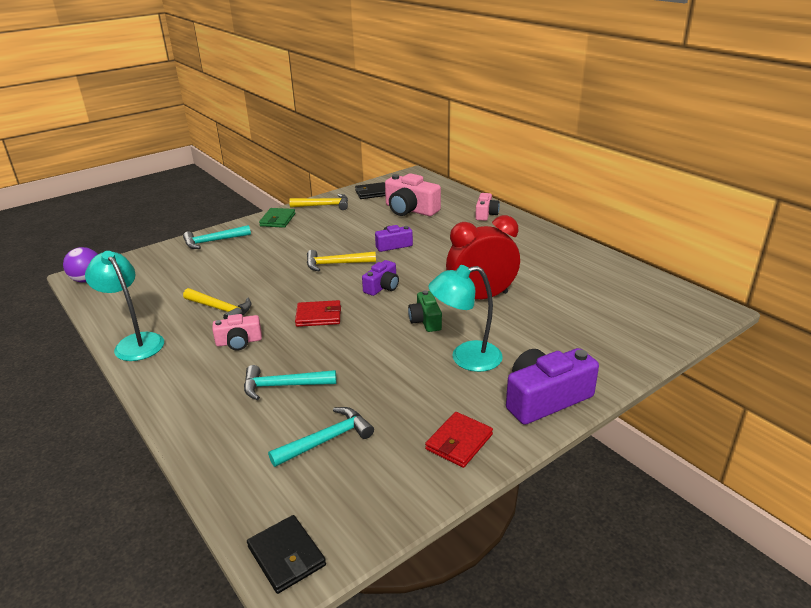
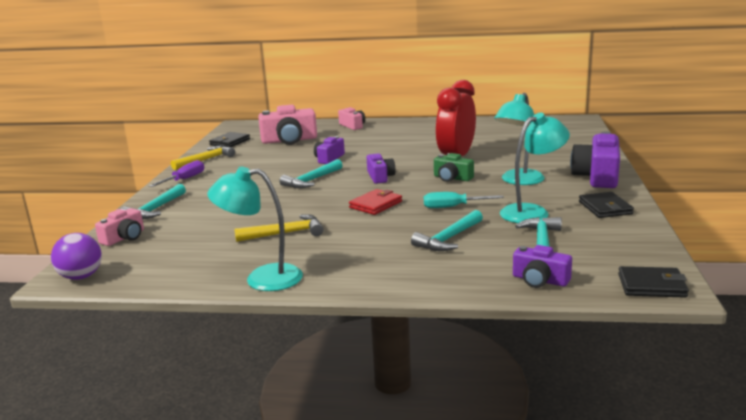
camera: 45 degrees left, 10 degrees down
pink camera [212,314,262,351] -> pink camera moved to [95,208,144,246]
green wallet [259,208,295,228] -> purple screwdriver [149,160,204,187]
yellow hammer [307,250,376,271] -> turquoise hammer [279,159,343,188]
red wallet [425,412,493,468] -> black wallet [579,192,634,218]
none -> turquoise screwdriver [424,192,504,208]
none -> turquoise lamp [500,113,570,223]
none -> purple camera [513,245,572,288]

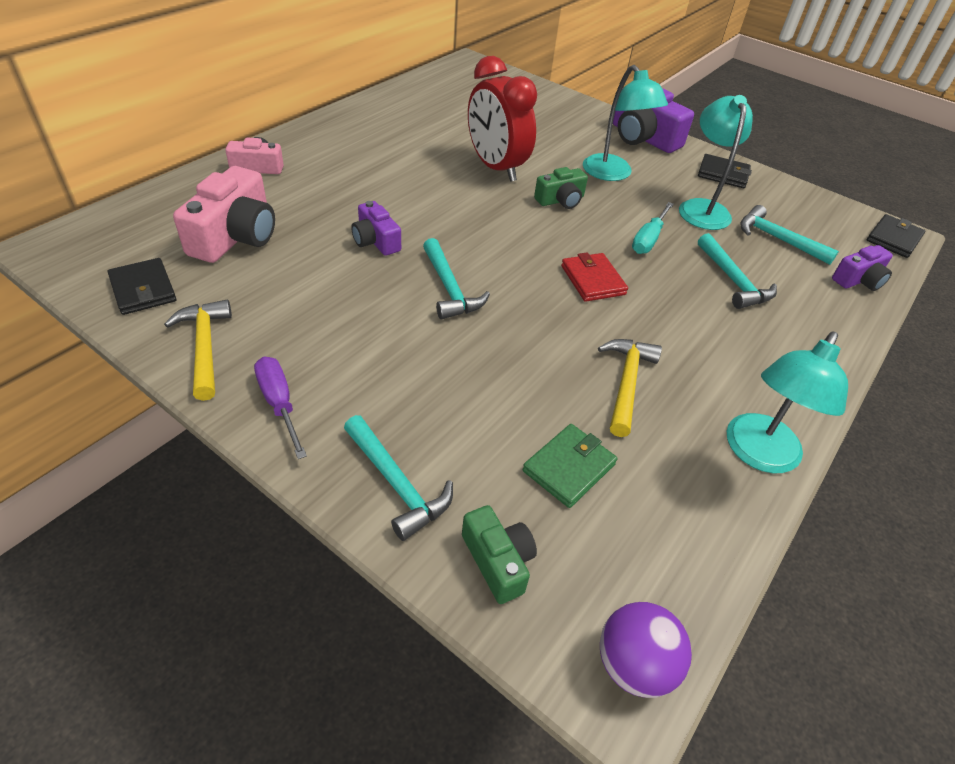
camera: 65 degrees left, 25 degrees up
pink camera [95,208,144,246] -> green camera [462,505,537,604]
purple camera [367,153,395,184] -> none
none -> green wallet [523,424,617,508]

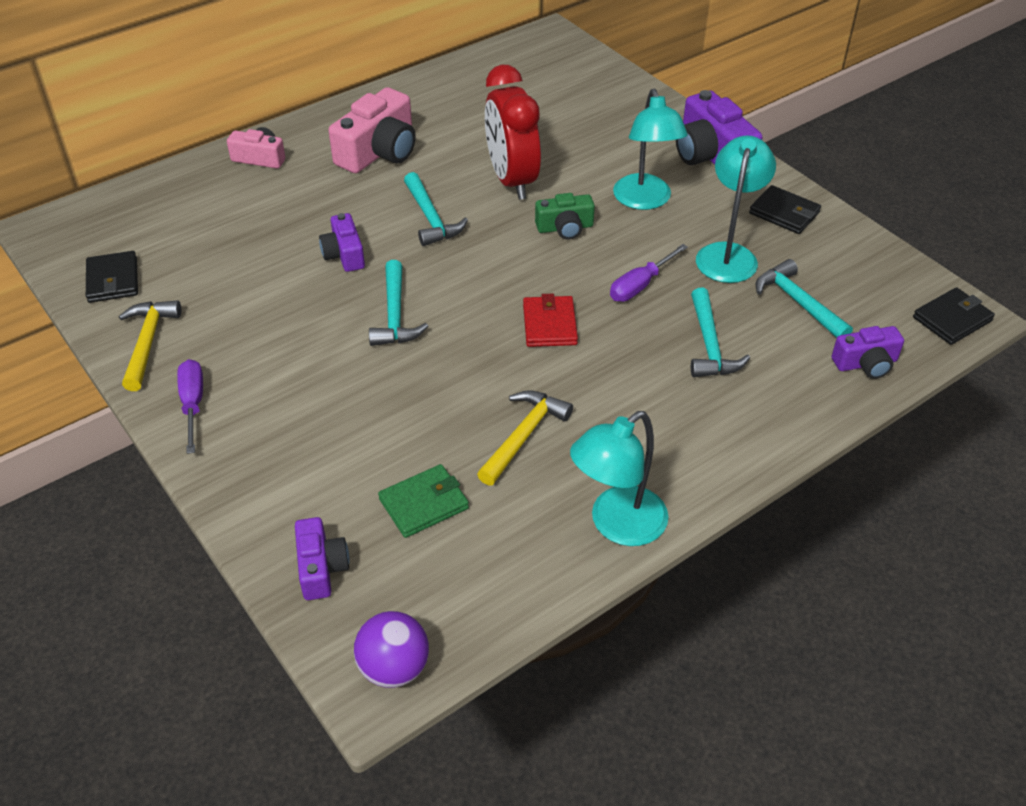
camera: 20 degrees right, 0 degrees up
pink camera [173,166,275,263] -> pink camera moved to [329,87,416,173]
turquoise hammer [344,415,453,541] -> turquoise hammer moved to [404,172,468,246]
green camera [462,505,537,604] -> purple camera [295,517,349,600]
turquoise screwdriver [632,202,674,254] -> purple screwdriver [610,244,688,302]

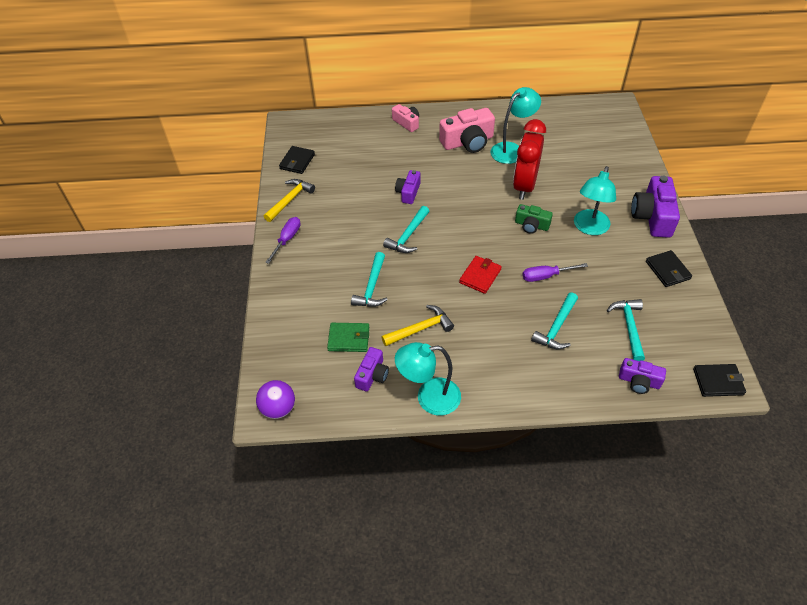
camera: 35 degrees right, 5 degrees up
purple camera [295,517,349,600] -> purple camera moved to [354,347,389,391]
turquoise hammer [404,172,468,246] -> turquoise hammer moved to [351,252,388,307]
turquoise lamp [696,135,776,283] -> turquoise lamp moved to [491,87,541,164]

